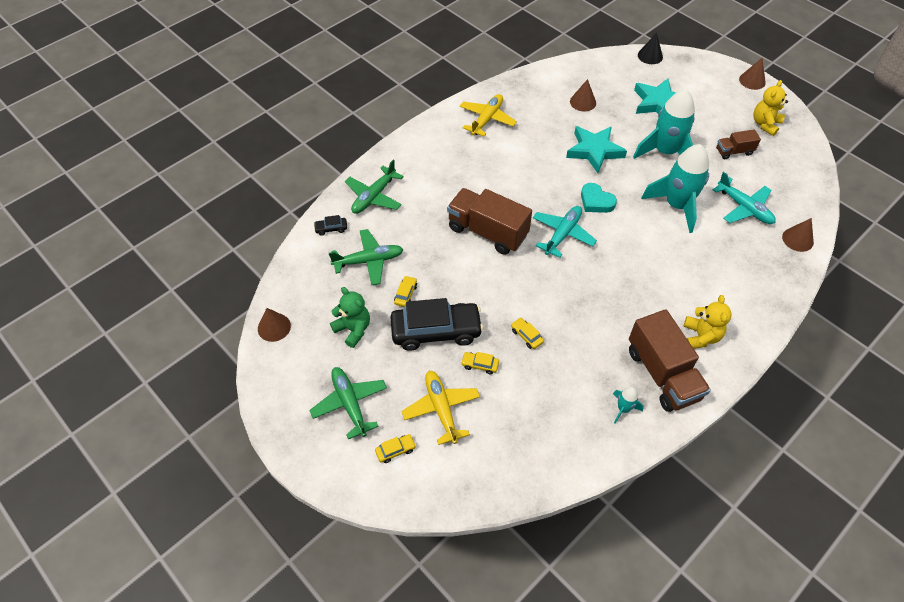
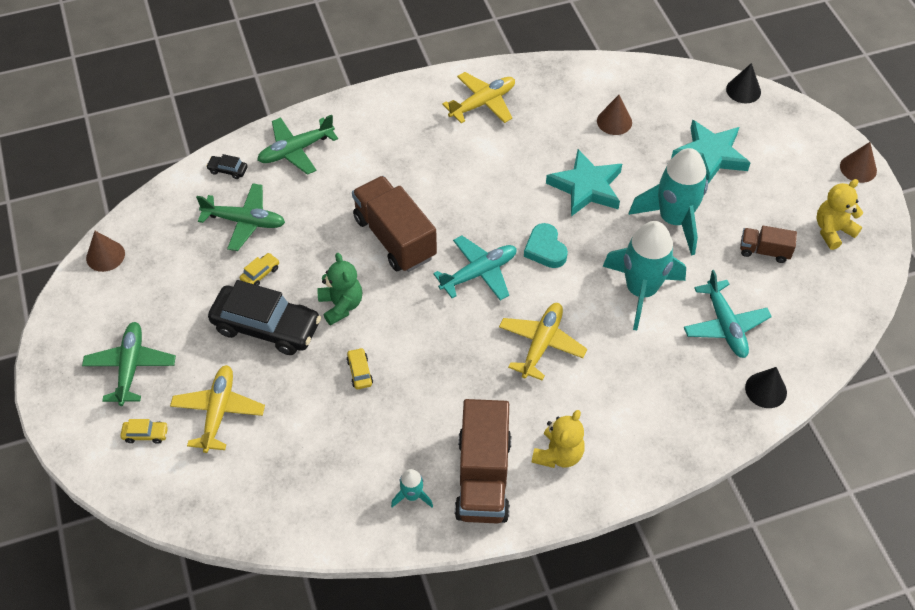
camera: 25 degrees right, 0 degrees up
green teddy bear [330,287,370,348] -> green teddy bear moved to [317,253,362,325]
yellow car [461,352,499,375] -> none
brown cone [782,218,814,252] -> black cone [745,367,787,408]
none -> yellow plane [499,303,587,381]

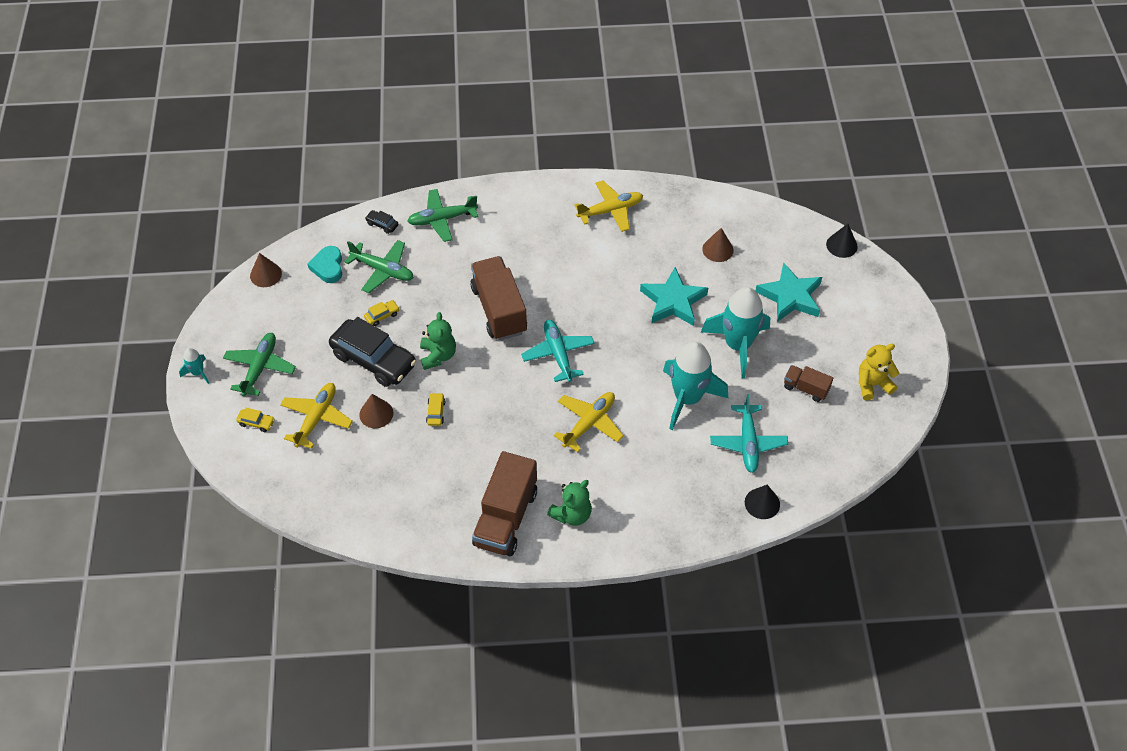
camera: 15 degrees right, 0 degrees up
turquoise rocket [391,469,433,507] -> turquoise rocket moved to [179,348,209,384]
turquoise plane [433,236,517,300] -> turquoise plane turned 90 degrees counterclockwise [521,320,595,382]
turquoise heart [524,223,568,268] -> turquoise heart moved to [307,246,342,283]
yellow teddy bear [532,410,585,468] -> green teddy bear [547,480,592,526]
brown cone [840,142,877,183] -> brown cone moved to [359,394,393,428]

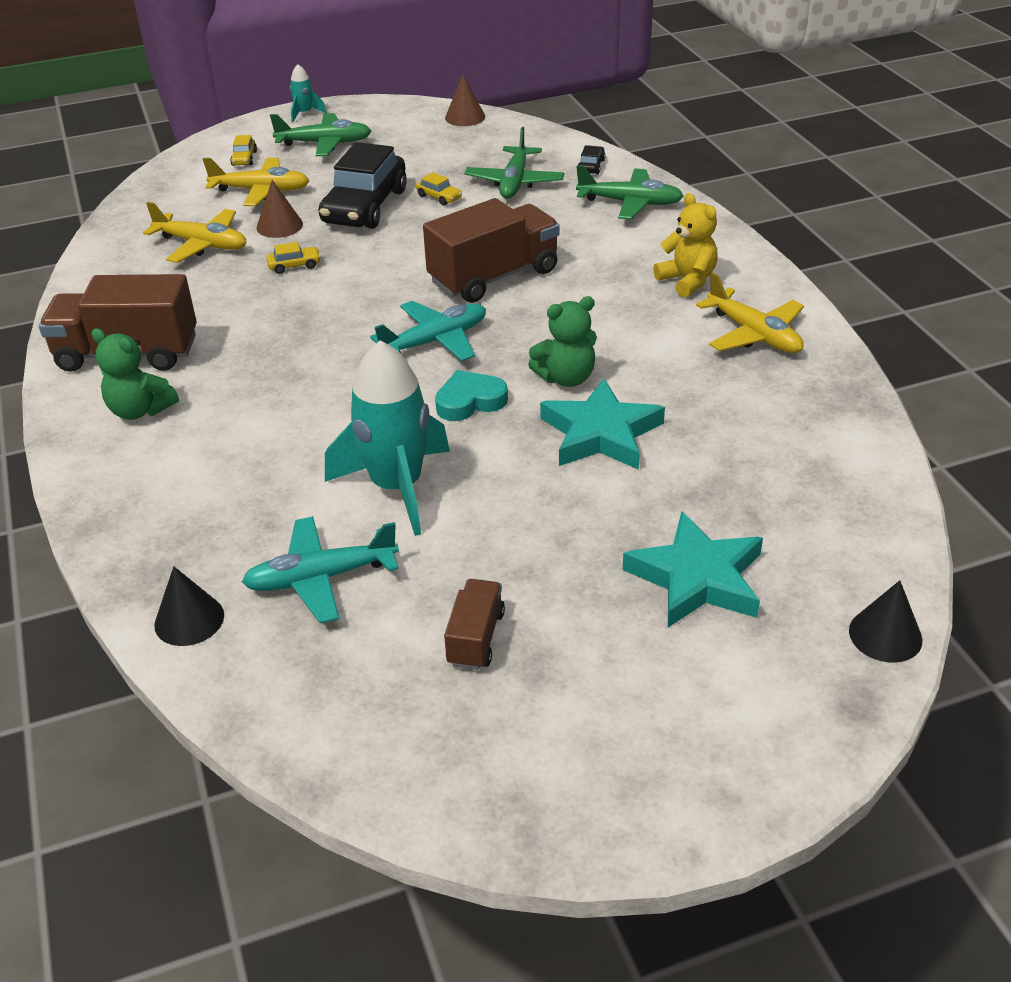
camera: 75 degrees right, 15 degrees down
turquoise heart [307,246,342,283] -> turquoise heart moved to [435,370,508,421]
green plane [407,189,478,242] -> green plane turned 135 degrees clockwise [576,165,683,220]
green teddy bear [420,312,456,370] -> green teddy bear moved to [528,296,597,387]
yellow plane [554,392,624,452] -> yellow plane moved to [143,202,247,263]
turquoise rocket [701,287,770,378] -> none
brown cone [702,228,734,262] -> none
yellow teddy bear [859,344,899,400] -> yellow teddy bear moved to [653,193,718,297]

